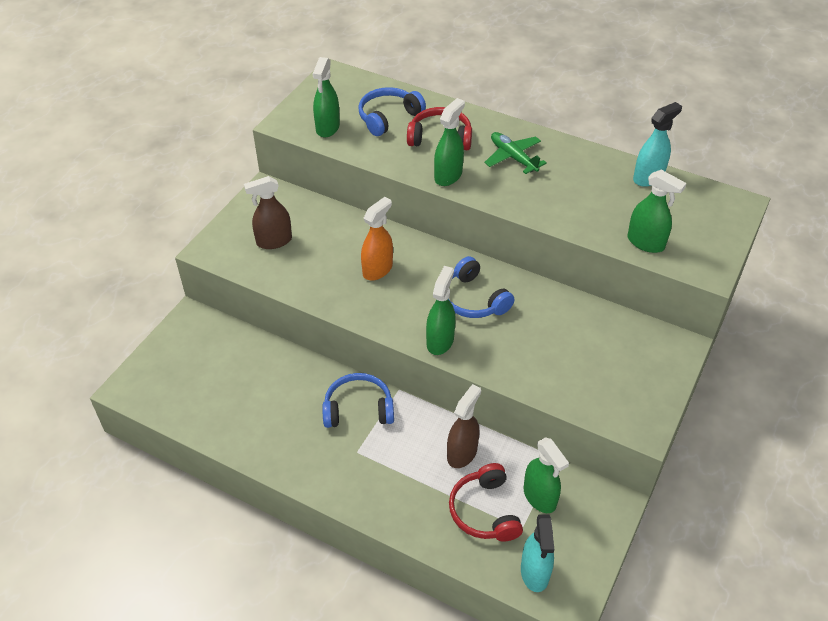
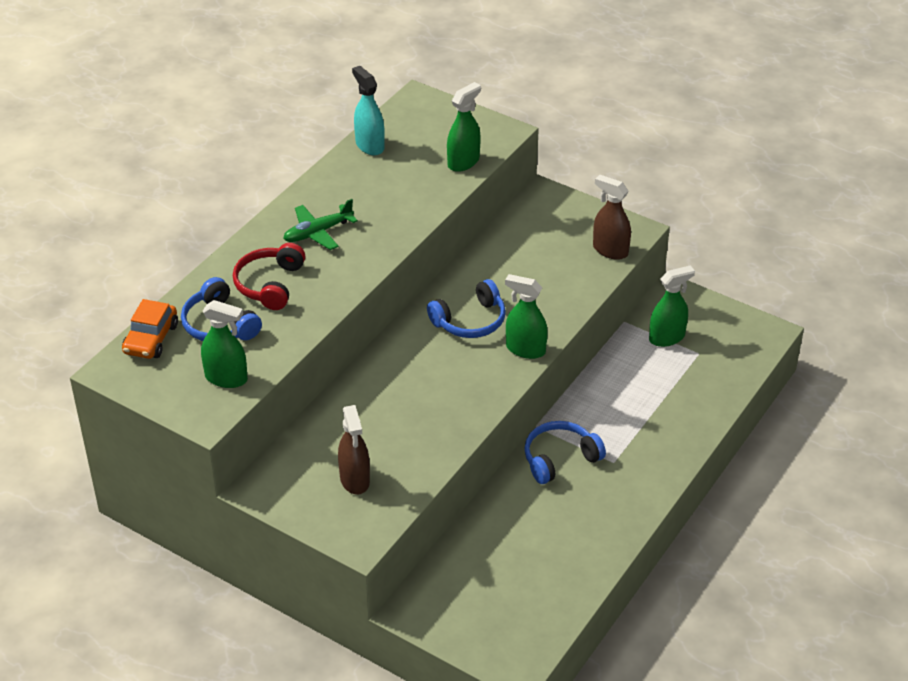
camera: 85 degrees left, 5 degrees down
blue headphones [322,373,394,428] -> blue headphones turned 60 degrees clockwise [524,421,606,484]
orange spray bottle [361,197,393,280] -> none
green spray bottle [434,98,465,186] -> none
brown spray bottle [447,384,481,468] -> brown spray bottle moved to [593,175,631,260]
red headphones [449,463,523,542] -> none
turquoise spray bottle [521,514,554,592] -> none
none -> orange car [122,299,178,359]

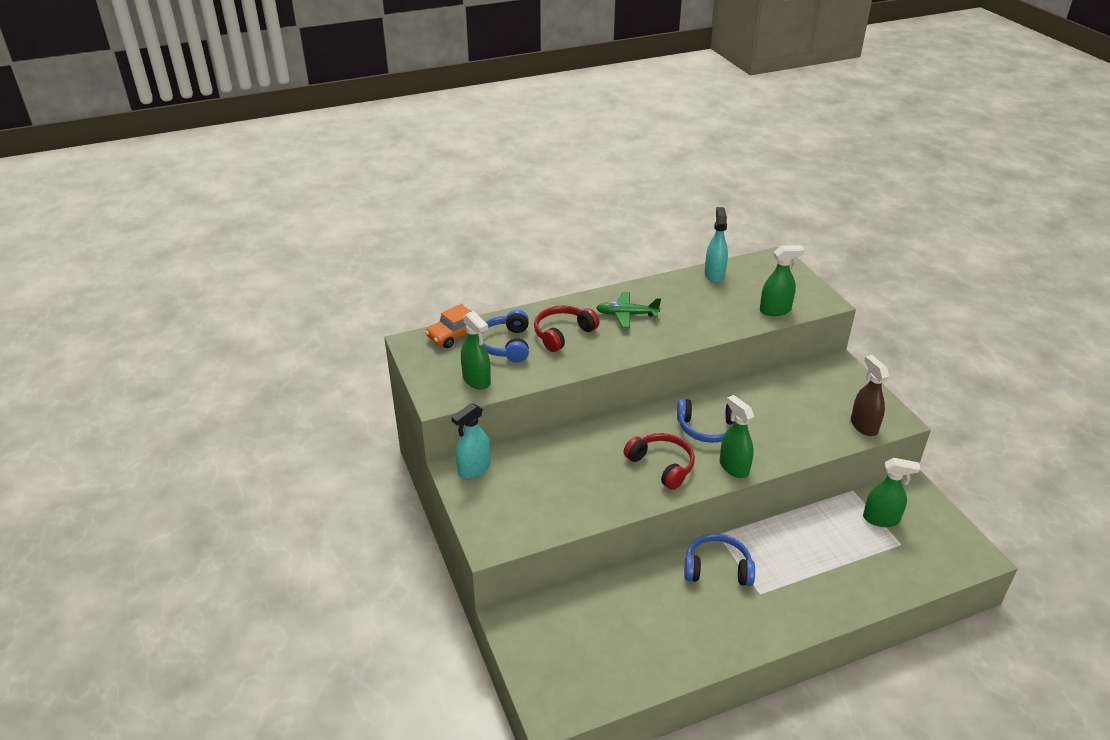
camera: 35 degrees right, 5 degrees down
brown spray bottle [338,405,370,495] -> none
none -> turquoise spray bottle [451,403,490,479]
none -> red headphones [624,433,695,490]

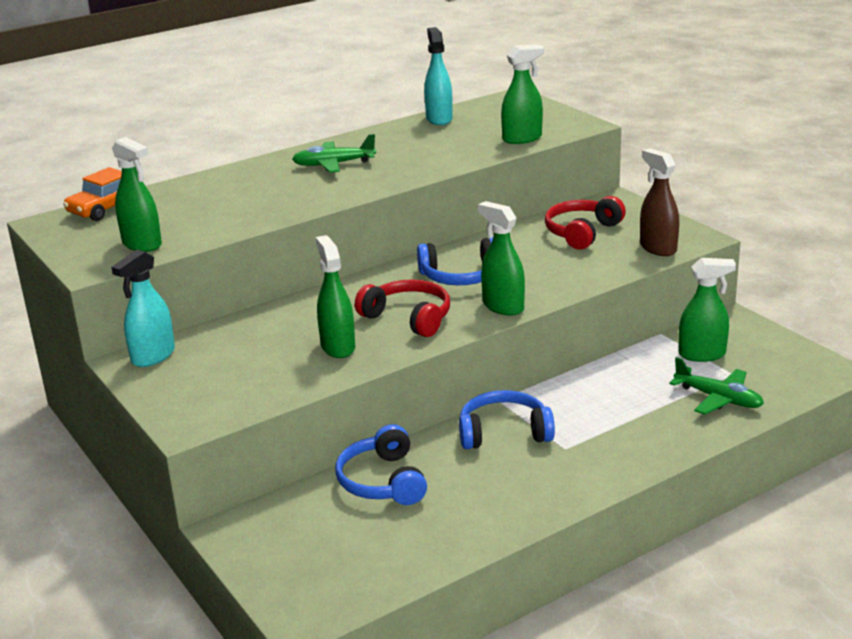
camera: 10 degrees left, 10 degrees down
blue headphones [483,310,529,363] -> blue headphones moved to [335,424,427,505]
red headphones [534,305,599,352] -> red headphones moved to [544,196,626,250]
none -> green spray bottle [316,235,355,358]
none -> green plane [669,357,764,415]

